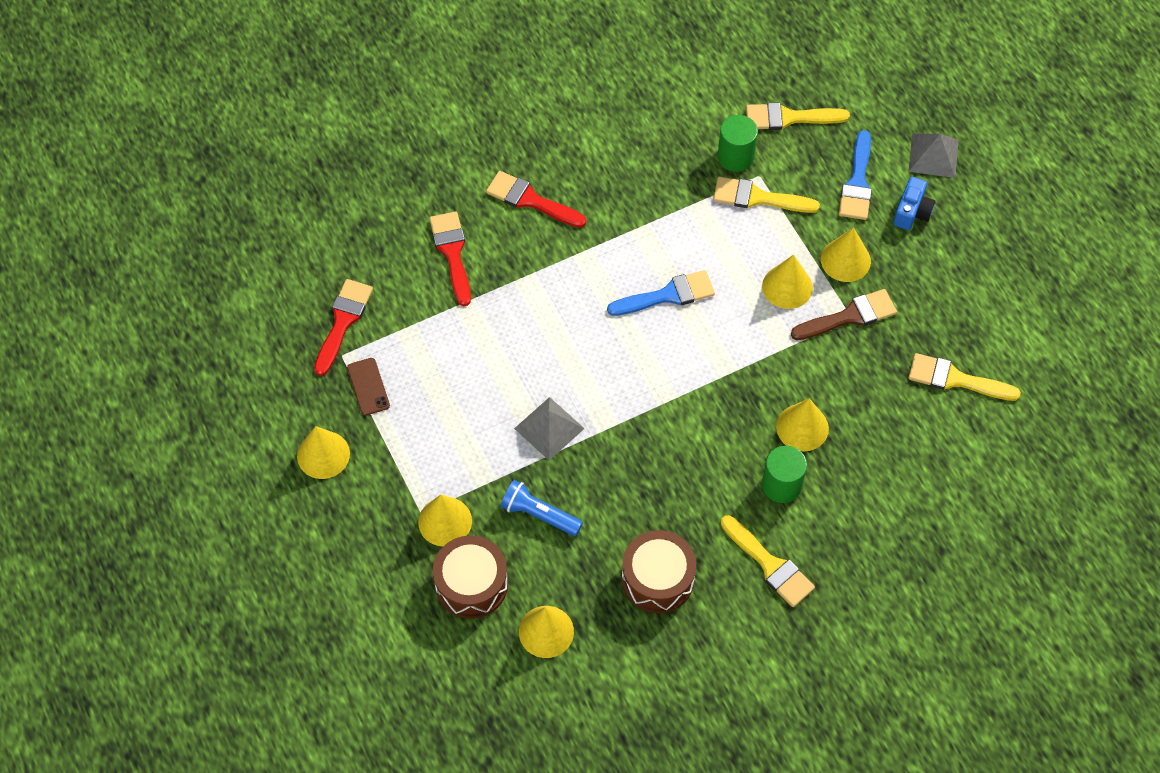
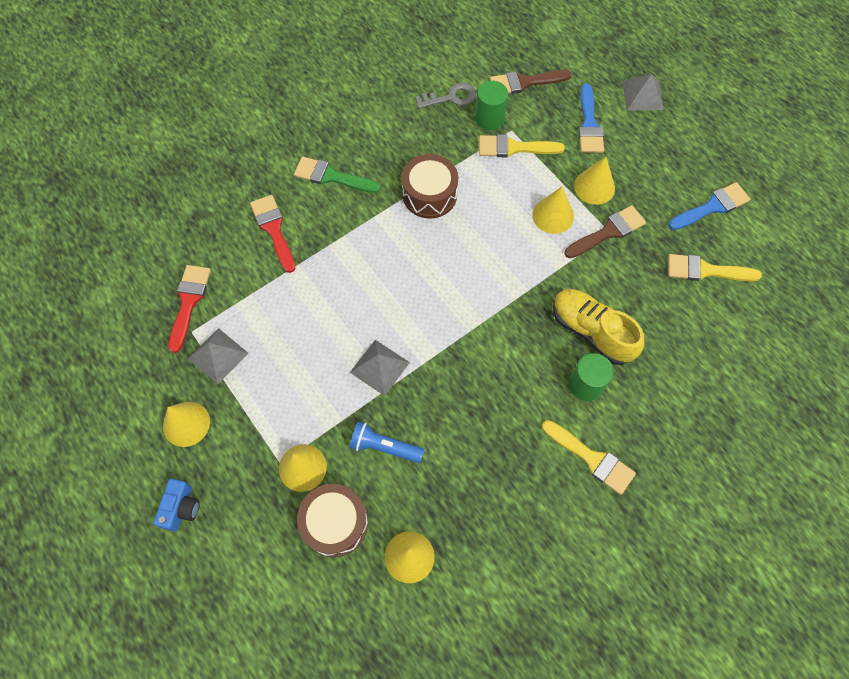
camera: 10 degrees left, 5 degrees up
brown phone [347,358,390,416] -> grey pyramid [188,328,249,384]
red brush [486,171,586,228] -> green brush [294,156,380,193]
blue brush [607,270,715,316] -> blue brush moved to [668,182,750,230]
brown drum [622,530,696,613] -> brown drum moved to [402,154,458,219]
yellow brush [746,103,850,130] -> brown brush [490,70,572,94]
yellow cone [776,398,829,452] -> yellow shoe [553,289,644,365]
blue camera [893,177,936,230] -> blue camera moved to [153,479,200,531]
none -> grey key [415,83,476,109]

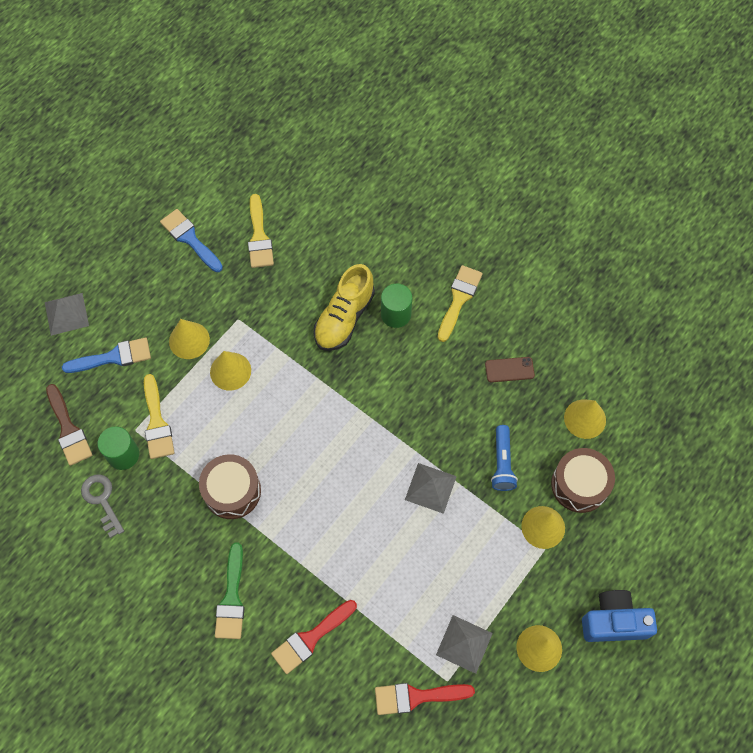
camera: 105 degrees left, 0 degrees up
blue camera [153,479,200,531] -> blue camera [582,590,657,642], size x1.53
brown brush [564,205,646,258] -> none
none -> brown phone [485,357,535,382]

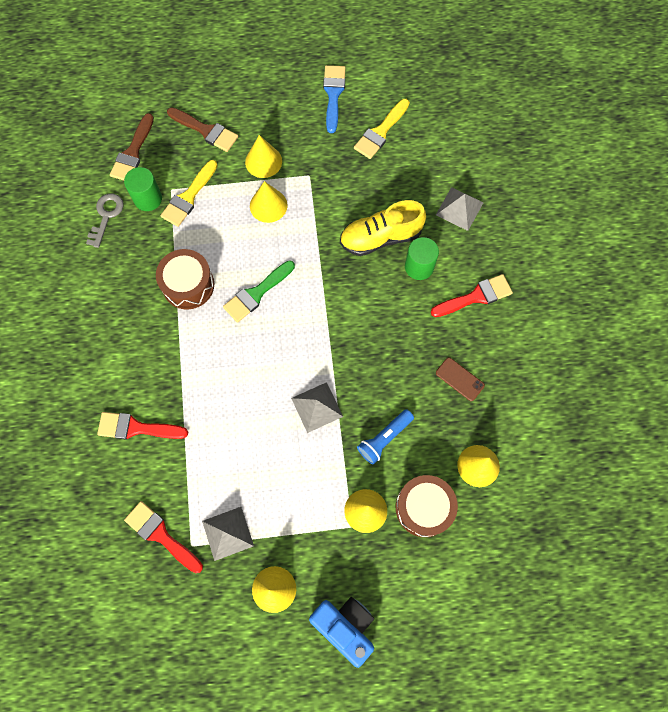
camera: 45 degrees right, 5 degrees up
grey pyramid [45,293,89,336] -> grey pyramid moved to [436,187,484,231]
blue brush [62,338,151,373] -> brown brush [167,107,238,152]
green brush [215,542,245,639] -> green brush moved to [223,261,295,323]
yellow brush [438,265,483,342] -> red brush [431,274,513,317]

